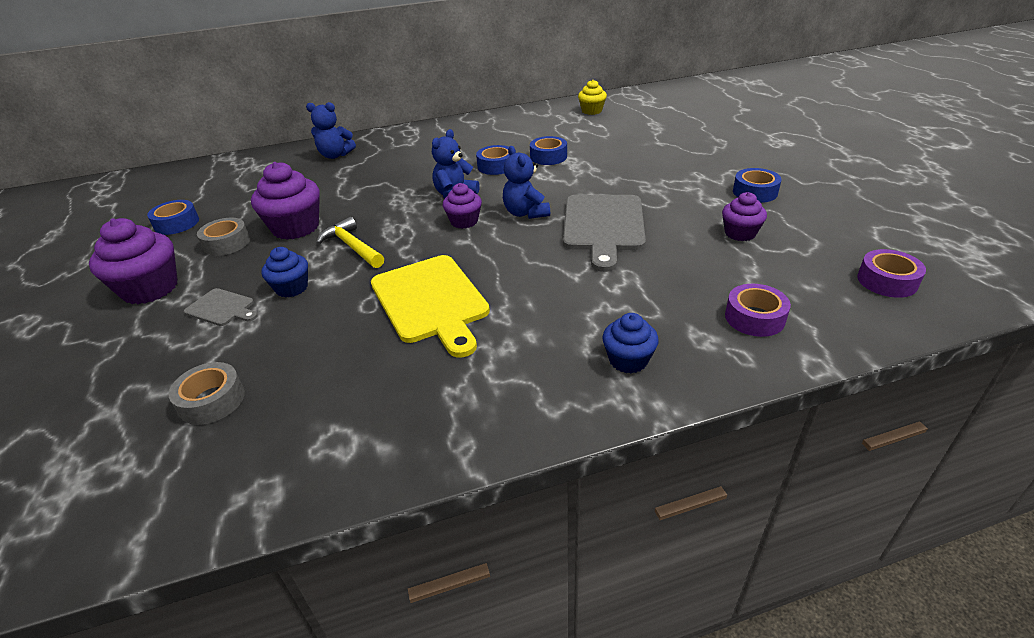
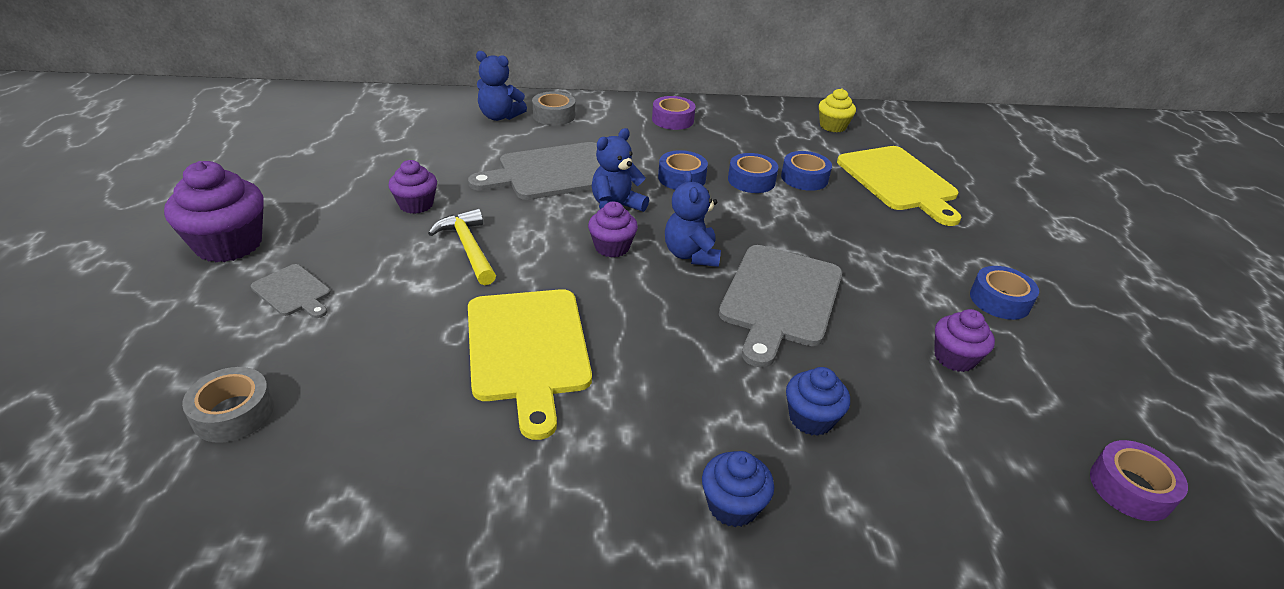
camera: 10 degrees right, 0 degrees up
blue tape [147,200,199,235] -> blue tape moved to [781,151,832,191]
grey tape [197,218,250,256] -> grey tape moved to [532,91,575,125]
purple cupcake [251,162,320,240] -> purple cupcake [389,160,437,214], size x0.59
blue cupcake [261,247,308,298] -> blue cupcake moved to [786,367,850,436]
purple tape [725,284,791,337] -> purple tape moved to [652,96,696,130]
none -> grey cutting board [468,142,600,200]
none -> yellow cutting board [837,146,961,226]

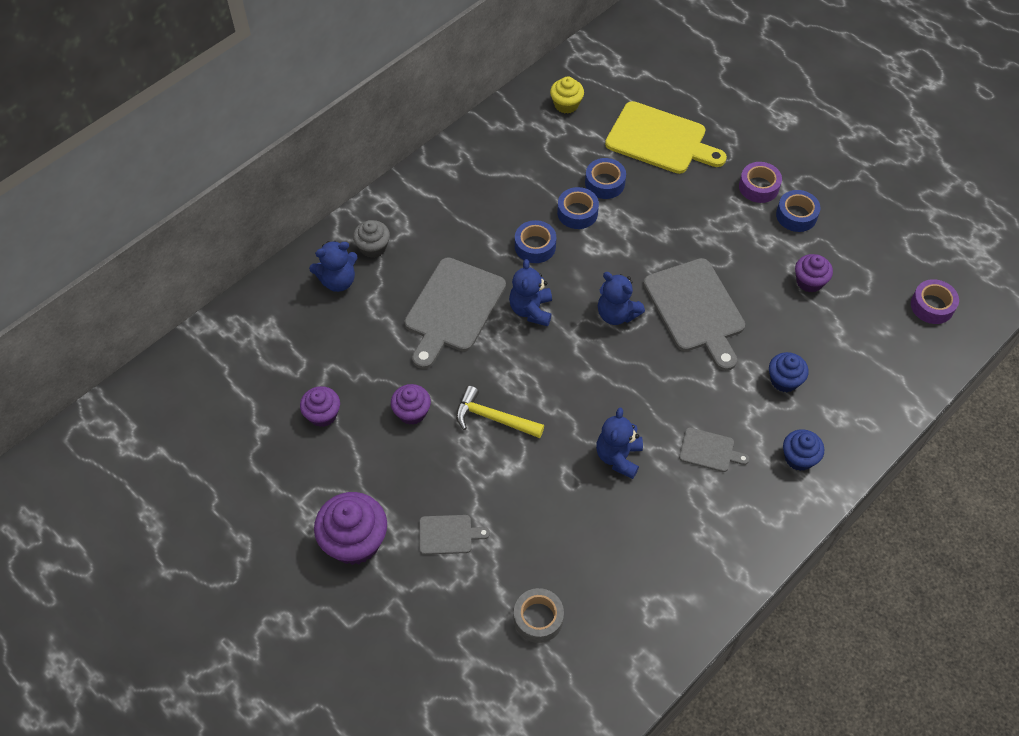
camera: 40 degrees left, 20 degrees up
yellow cutting board [468,289,592,440] -> blue teddy bear [596,408,643,479]
grey tape [532,91,575,125] -> grey cupcake [353,220,390,258]
purple cupcake [588,202,638,258] -> purple cupcake moved to [300,386,340,427]
purple tape [652,96,696,130] -> purple tape moved to [739,162,782,203]
none -> grey cutting board [679,428,749,472]

